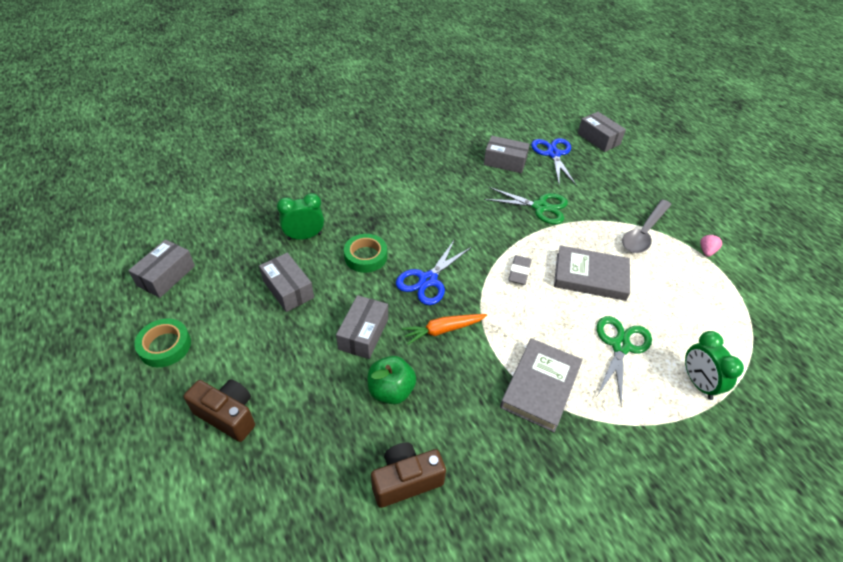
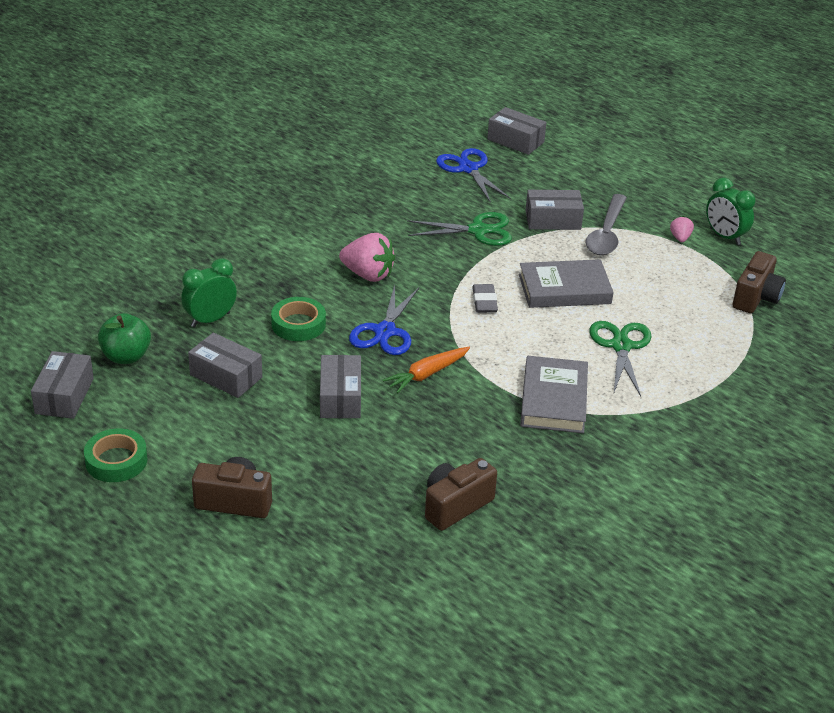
camera: 20 degrees left, 10 degrees down
green apple [368,356,416,404] -> green apple moved to [98,313,151,364]
grey box [484,136,530,173] -> grey box moved to [525,190,584,230]
green clock [685,331,744,400] -> green clock moved to [706,177,755,245]
none -> pink strawberry [339,233,395,282]
none -> brown camera [733,251,786,313]

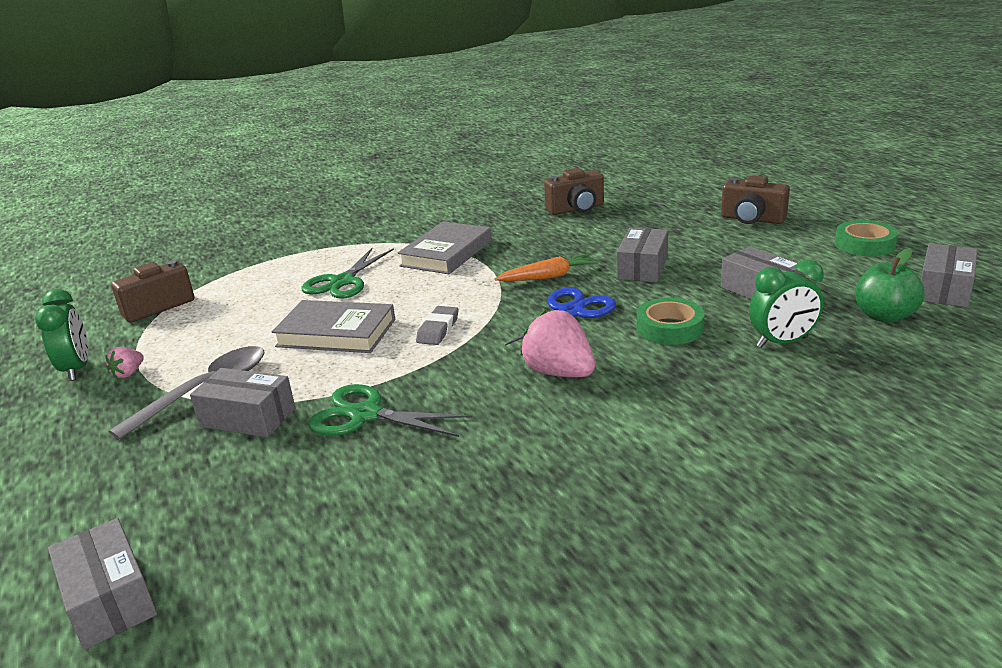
camera: 155 degrees left, 10 degrees down
blue scissors [436,148,511,203] -> none

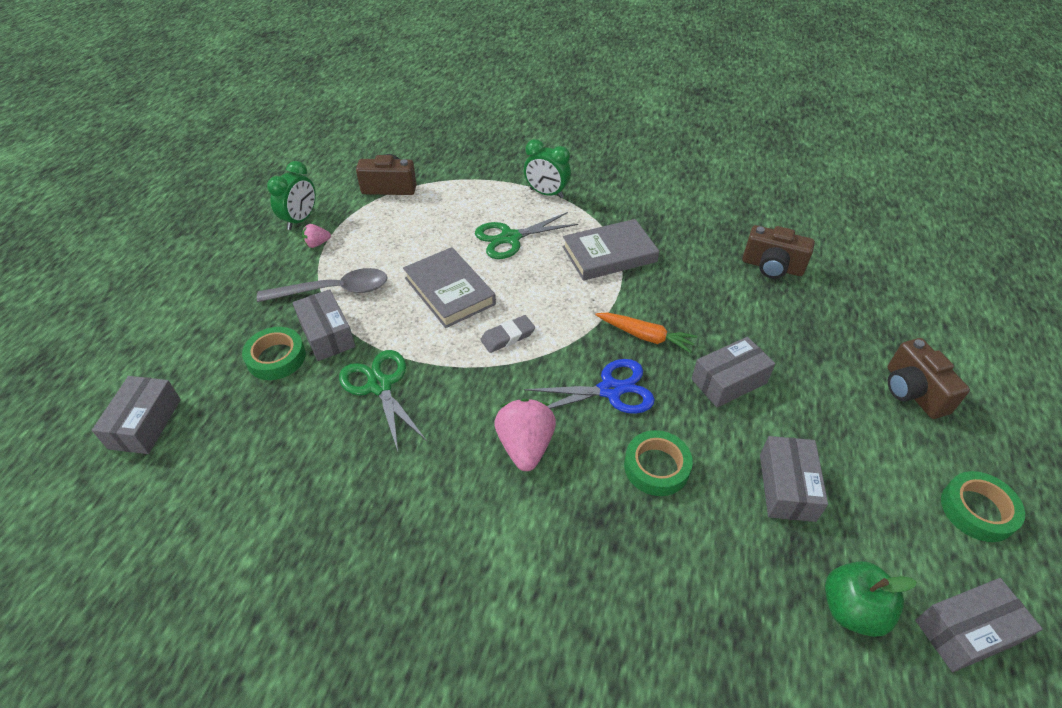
camera: 40 degrees right, 20 degrees up
green clock [749,259,824,348] -> green clock moved to [524,139,571,198]
none -> green tape [242,327,306,380]

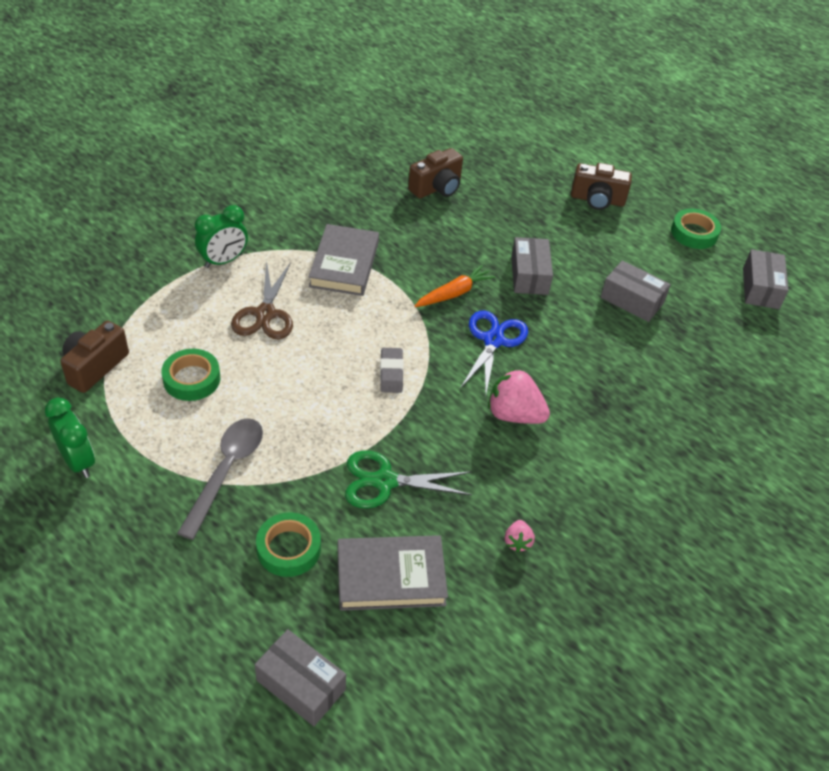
camera: 65 degrees left, 0 degrees up
grey box [292,289,355,361] -> none
pink strawberry [302,224,331,248] -> pink strawberry moved to [505,520,535,552]
grey book [403,247,496,328] -> grey book moved to [338,535,448,611]
green scissors [475,212,578,259] -> brown scissors [231,261,293,339]
green tape [624,430,693,496] -> green tape moved to [161,349,220,401]
green apple [825,561,917,637] -> none

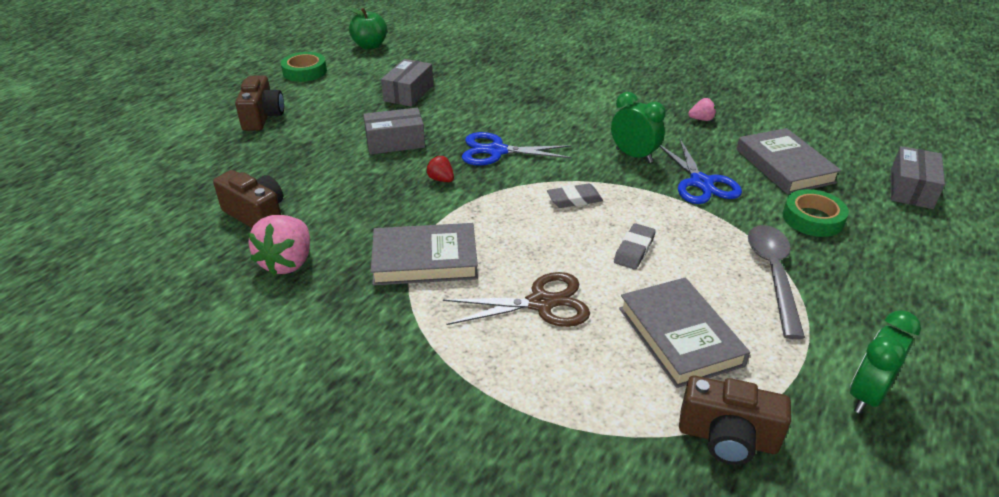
camera: 100 degrees left, 10 degrees down
green tape [161,349,220,401] -> grey book [619,278,750,388]
grey spoon [177,418,263,540] -> grey spoon turned 90 degrees clockwise [748,225,805,339]
green clock [195,205,248,268] -> green clock moved to [611,92,666,163]
green scissors [345,451,472,508] -> blue scissors [660,139,742,204]
orange carrot [415,265,495,307] -> red strawberry [426,156,454,182]
pink strawberry [488,369,550,424] -> pink strawberry moved to [248,215,310,276]
grey box [743,249,789,309] -> green apple [348,7,387,49]
none -> grey eraser [614,223,656,270]

